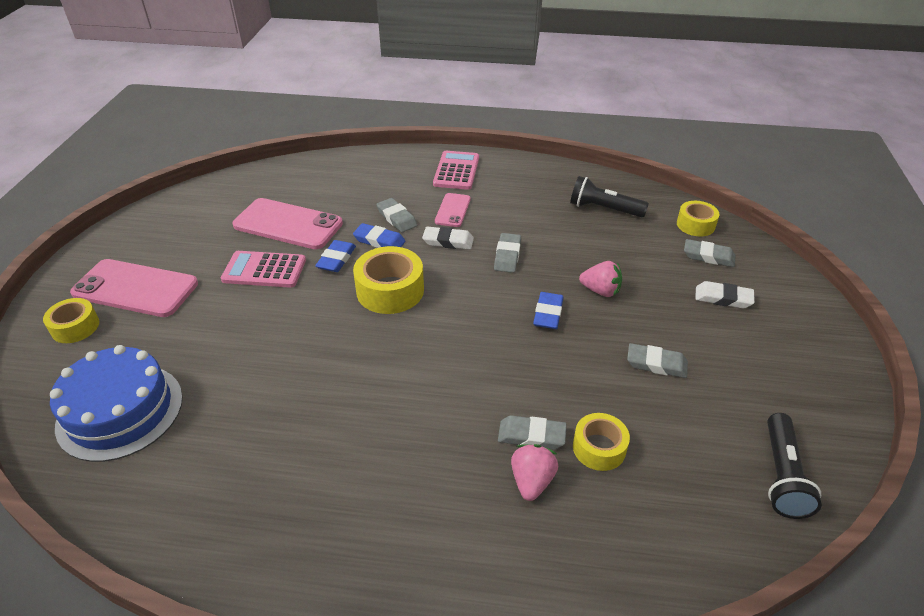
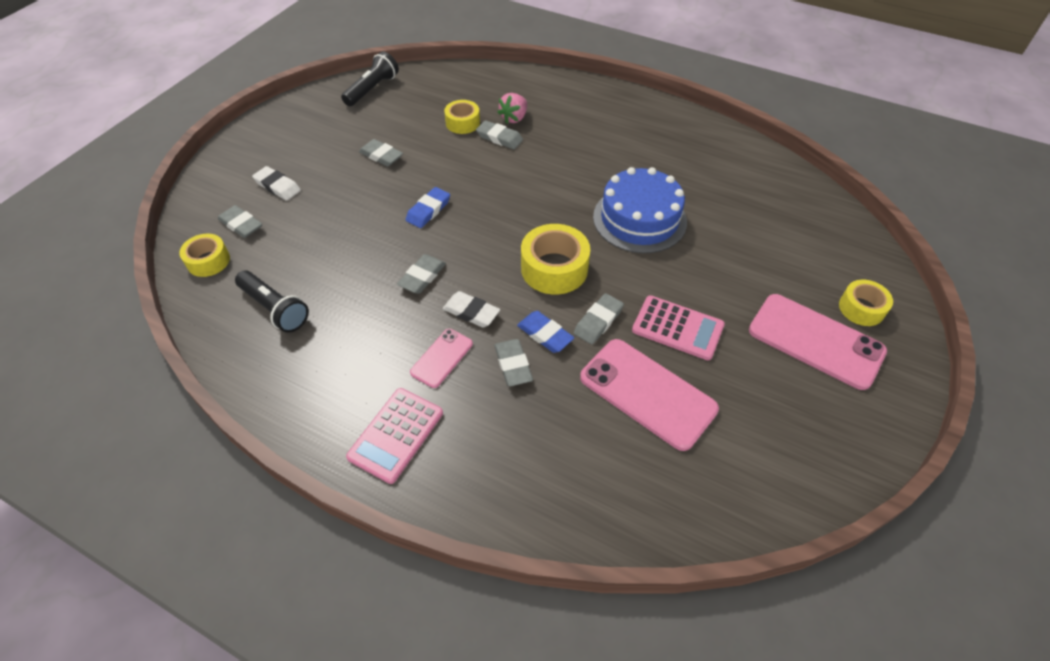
camera: 160 degrees left, 10 degrees up
blue cake [50,345,183,462] -> blue cake moved to [593,167,687,253]
blue eraser [315,240,356,272] -> grey eraser [574,293,624,345]
pink strawberry [579,261,622,297] -> none

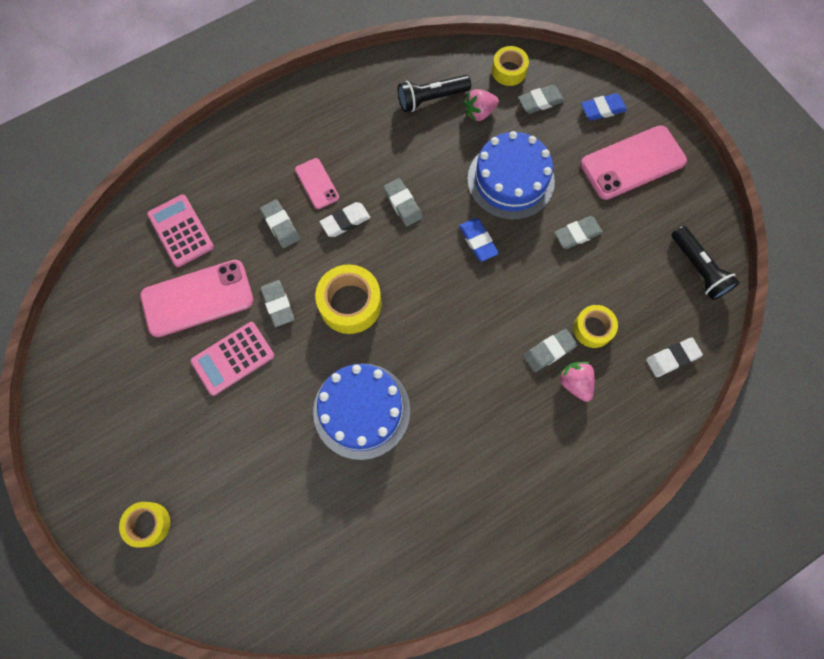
camera: 120 degrees right, 20 degrees up
white eraser [252,166,301,201] -> white eraser moved to [646,338,703,377]
pink calculator [346,388,443,484] -> pink calculator moved to [147,194,214,267]
grey eraser [494,339,533,386] -> grey eraser turned 45 degrees clockwise [260,199,300,248]
blue eraser [517,311,574,353] -> blue eraser moved to [581,93,627,121]
pink phone [749,294,887,390] -> pink phone moved to [581,125,687,200]
none -> pink strawberry [464,89,499,122]
none -> blue cake [467,131,555,220]

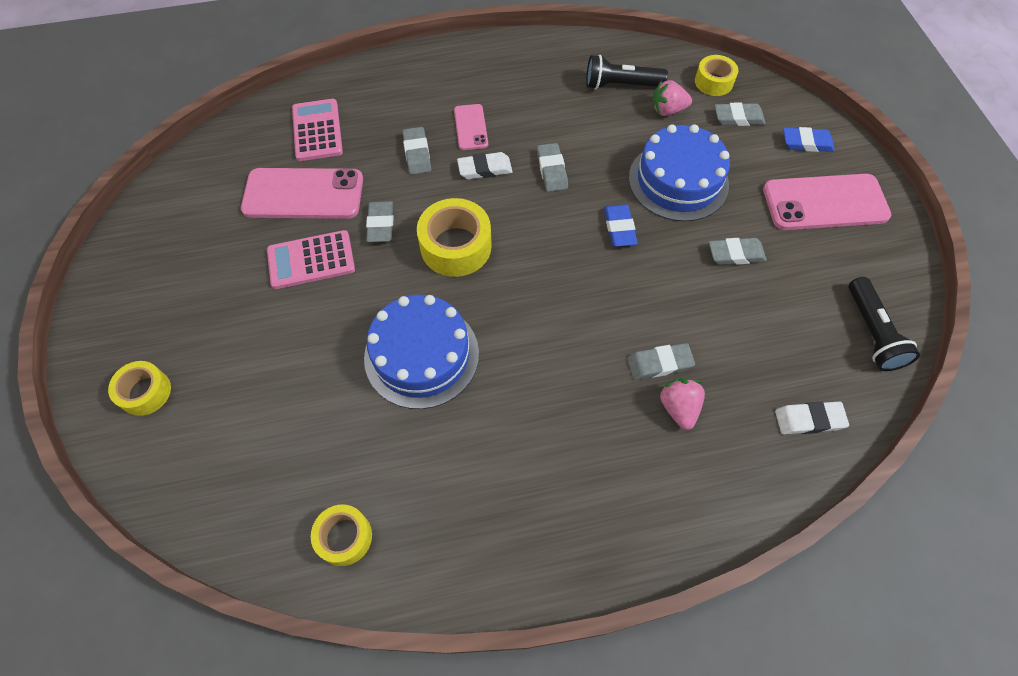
camera: 20 degrees right, 10 degrees down
yellow tape [573,305,618,348] -> yellow tape moved to [311,504,372,566]

